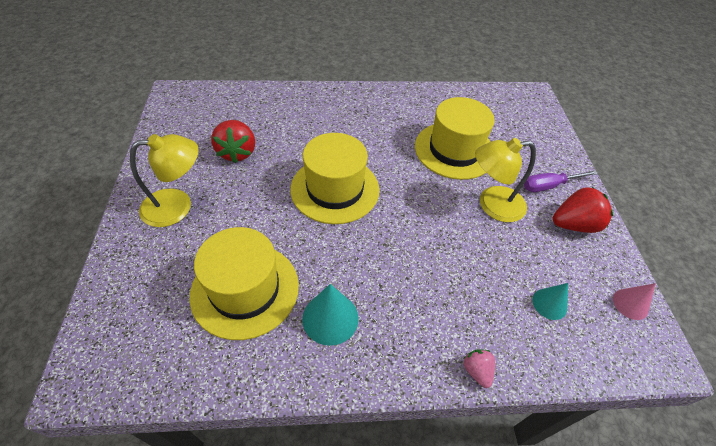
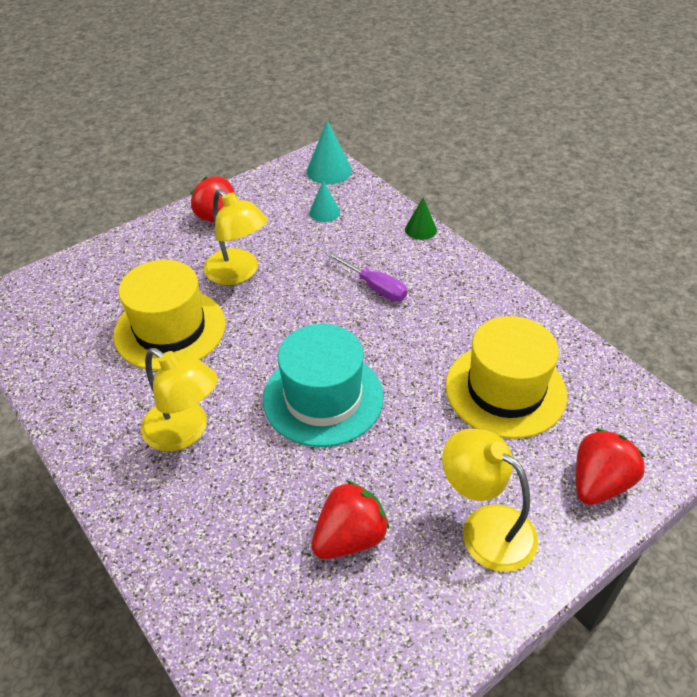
camera: 120 degrees left, 5 degrees down
yellow hat [290,133,379,224] -> turquoise hat [263,324,384,447]
turquoise cone [302,284,359,346] -> turquoise cone moved to [307,120,352,184]
pink strawberry [463,349,495,388] -> green cone [405,197,437,240]
purple screwdriver [524,170,598,192] -> purple screwdriver moved to [327,252,407,301]
pink cone [613,283,656,320] -> none
none -> yellow lamp [141,348,218,452]
none -> red strawberry [576,429,645,505]

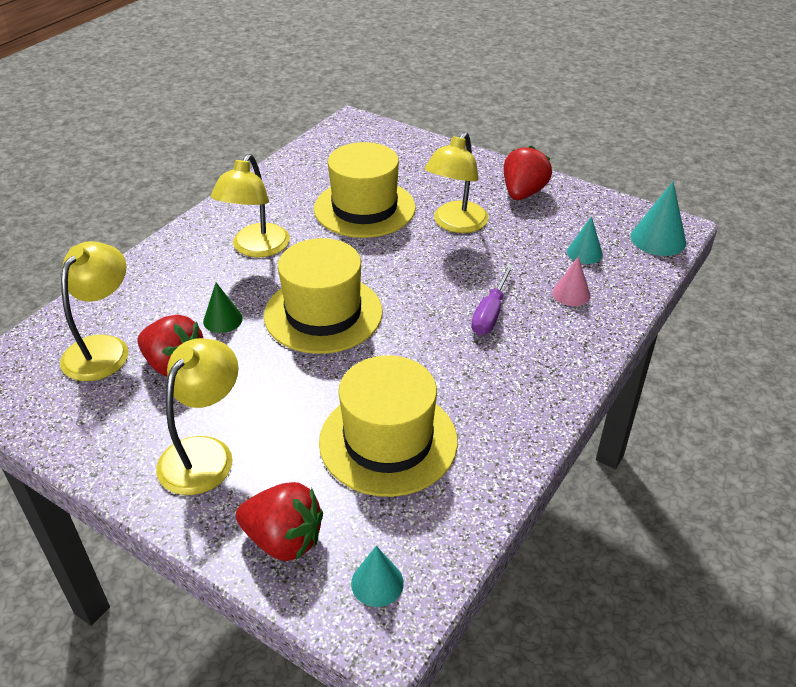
camera: 70 degrees right, 5 degrees down
turquoise hat [263,324,384,447] -> yellow hat [264,238,383,354]
green cone [405,197,437,240] -> green cone moved to [203,283,243,333]
none -> yellow lamp [60,241,129,381]
none -> turquoise cone [351,546,404,607]
none -> pink cone [553,257,590,306]

